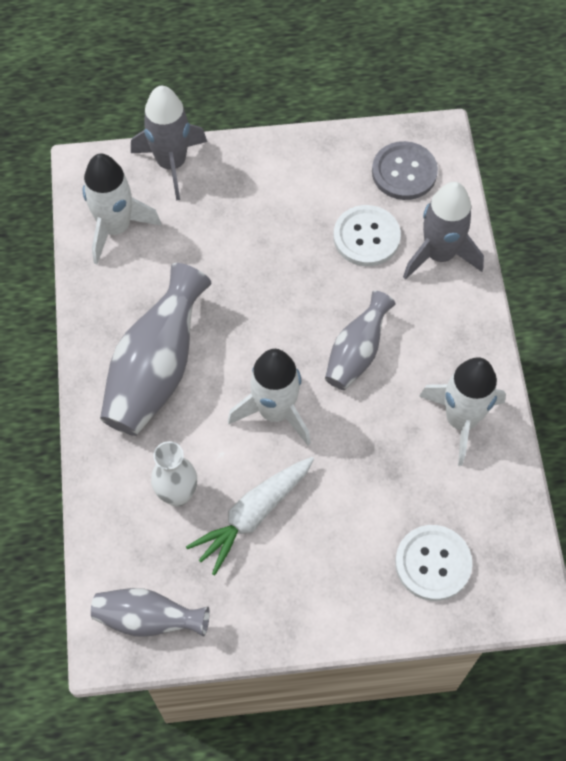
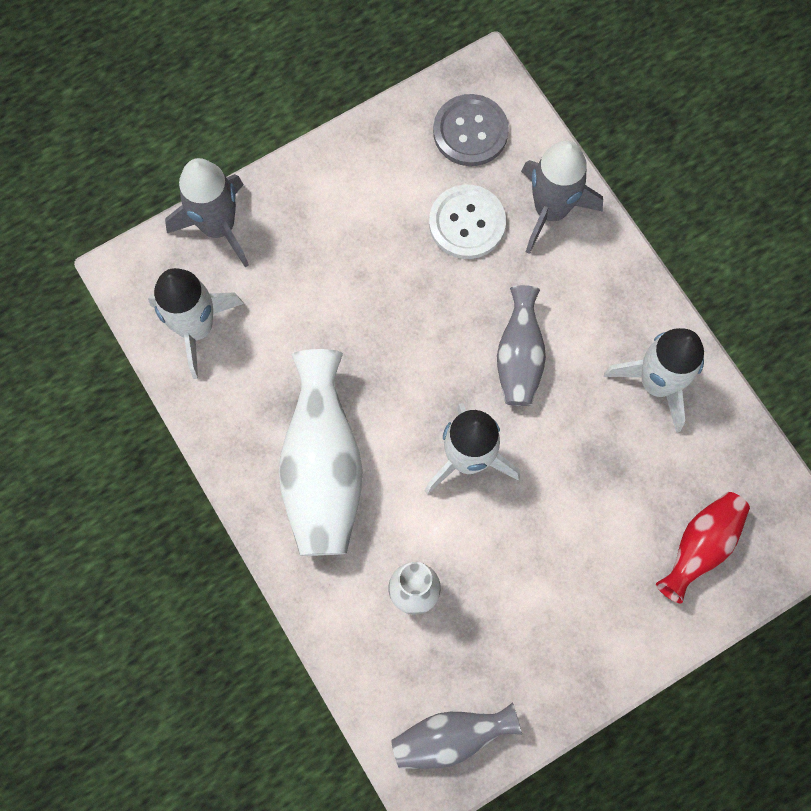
camera: 25 degrees left, 10 degrees up
grey vase [100,263,211,436] -> white vase [279,349,363,556]
white carrot [186,457,314,576] -> none
white button [395,525,472,601] -> red vase [656,492,750,604]

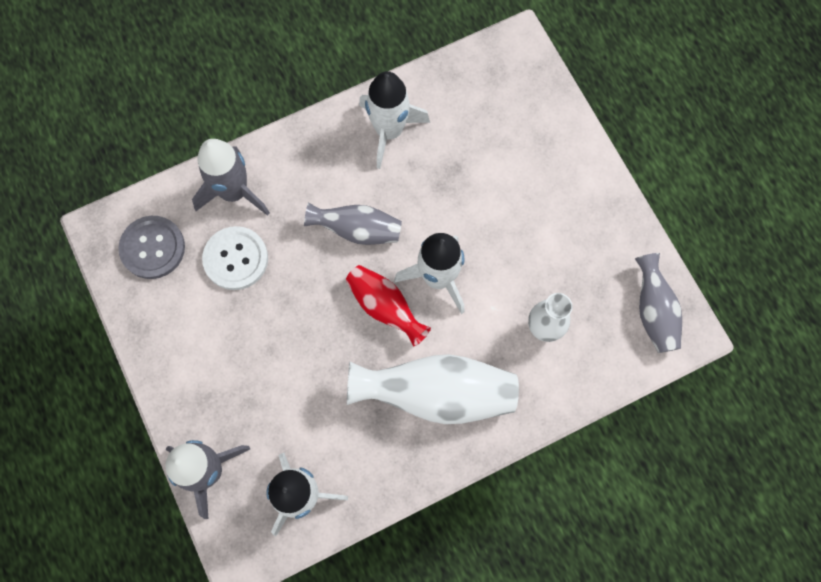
camera: 85 degrees left, 0 degrees up
red vase [656,492,750,604] -> red vase moved to [346,265,431,346]

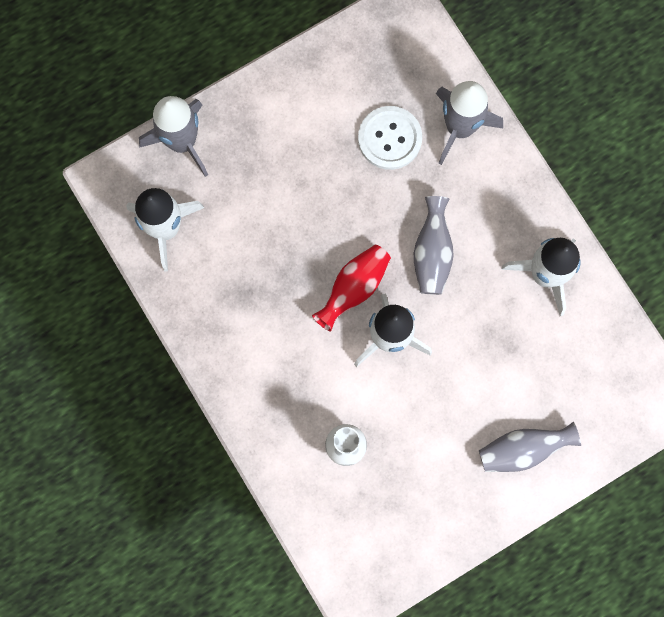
camera: 85 degrees right, 5 degrees up
grey button [118,216,185,279] -> none
white vase [347,354,519,424] -> none
grey vase [635,253,682,353] -> grey vase moved to [479,421,581,472]

